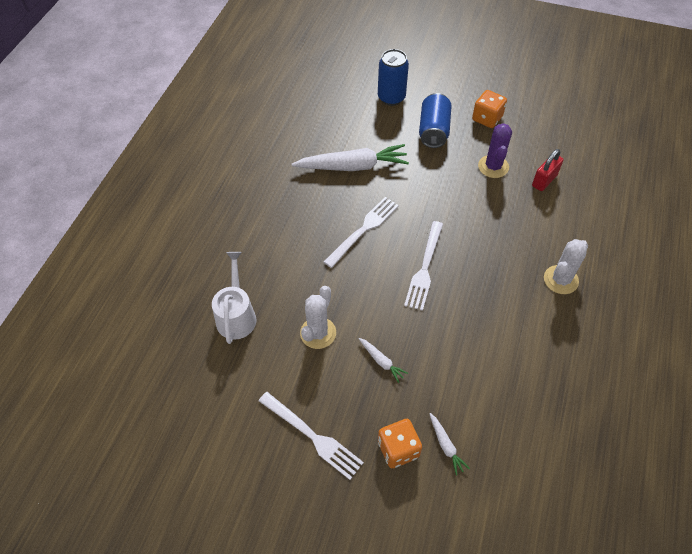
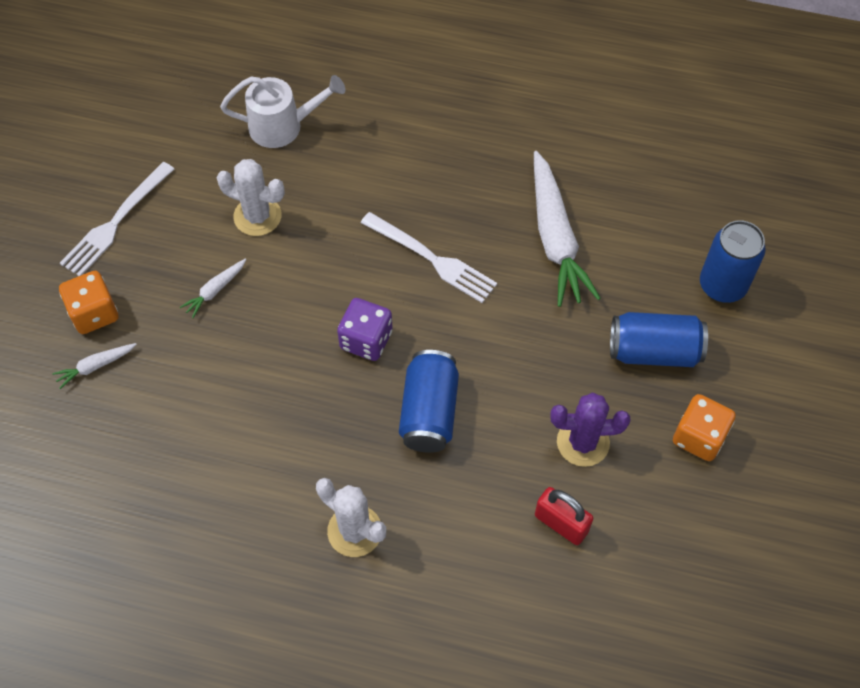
camera: 85 degrees right, 5 degrees up
white fork [404,221,443,311] -> purple dice [337,298,393,361]
none -> blue can [399,350,459,453]

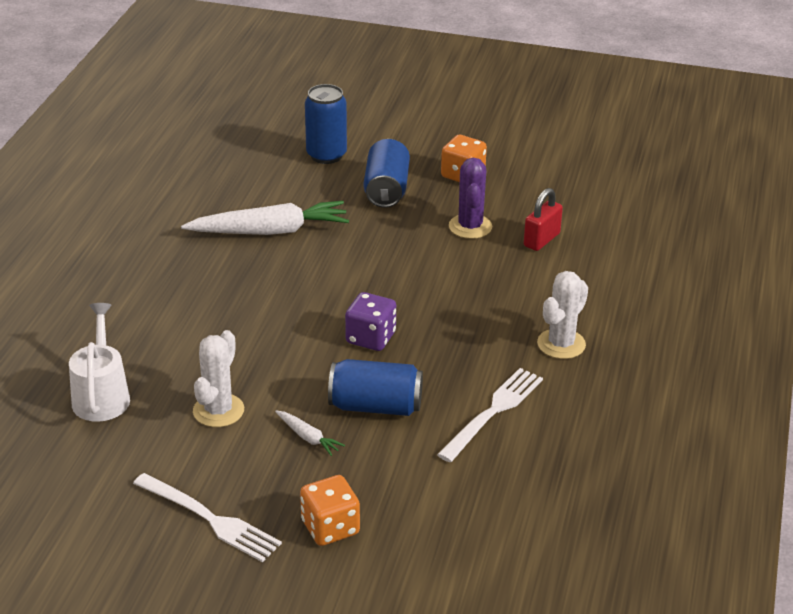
camera: 90 degrees left, 25 degrees down
white carrot [53,343,137,389] -> none
white fork [361,212,497,303] -> white fork moved to [437,368,543,462]
blue can [399,350,459,453] -> blue can moved to [328,359,423,416]

